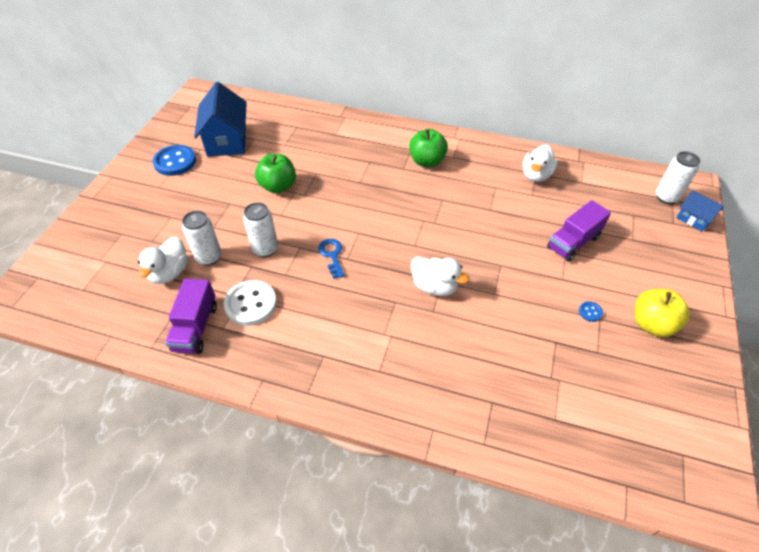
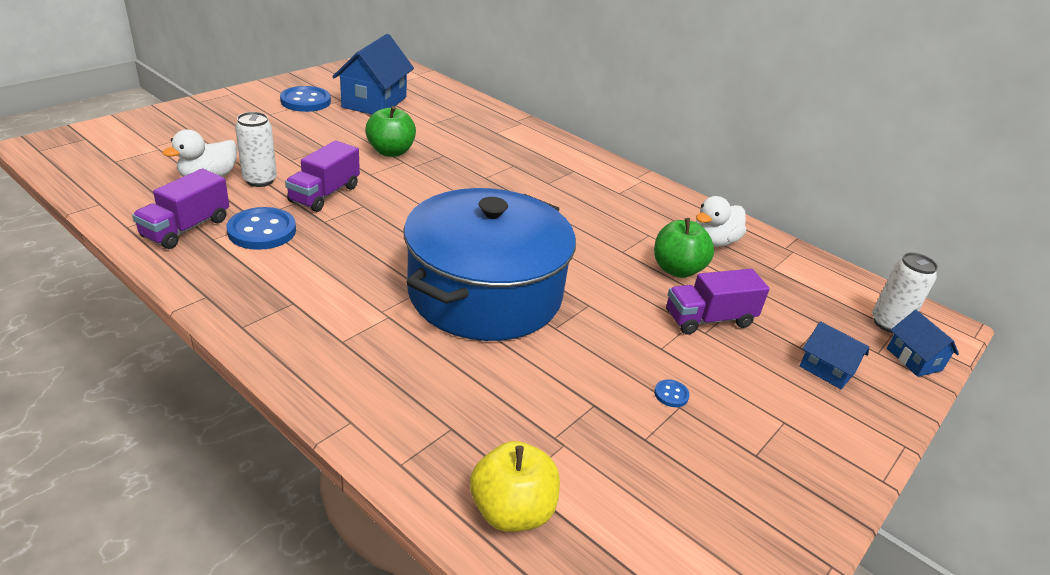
camera: 20 degrees right, 15 degrees down
white button [224,280,277,326] -> blue button [226,207,296,250]
white can [243,202,278,257] -> purple truck [285,140,360,212]
blue key [318,239,344,279] -> none
green apple [409,129,448,167] -> green apple moved to [654,218,714,278]
white duck [411,256,469,296] -> blue pot [404,188,576,341]
yellow apple [635,289,690,337] -> yellow apple moved to [470,441,560,532]
none -> blue house [800,321,869,389]

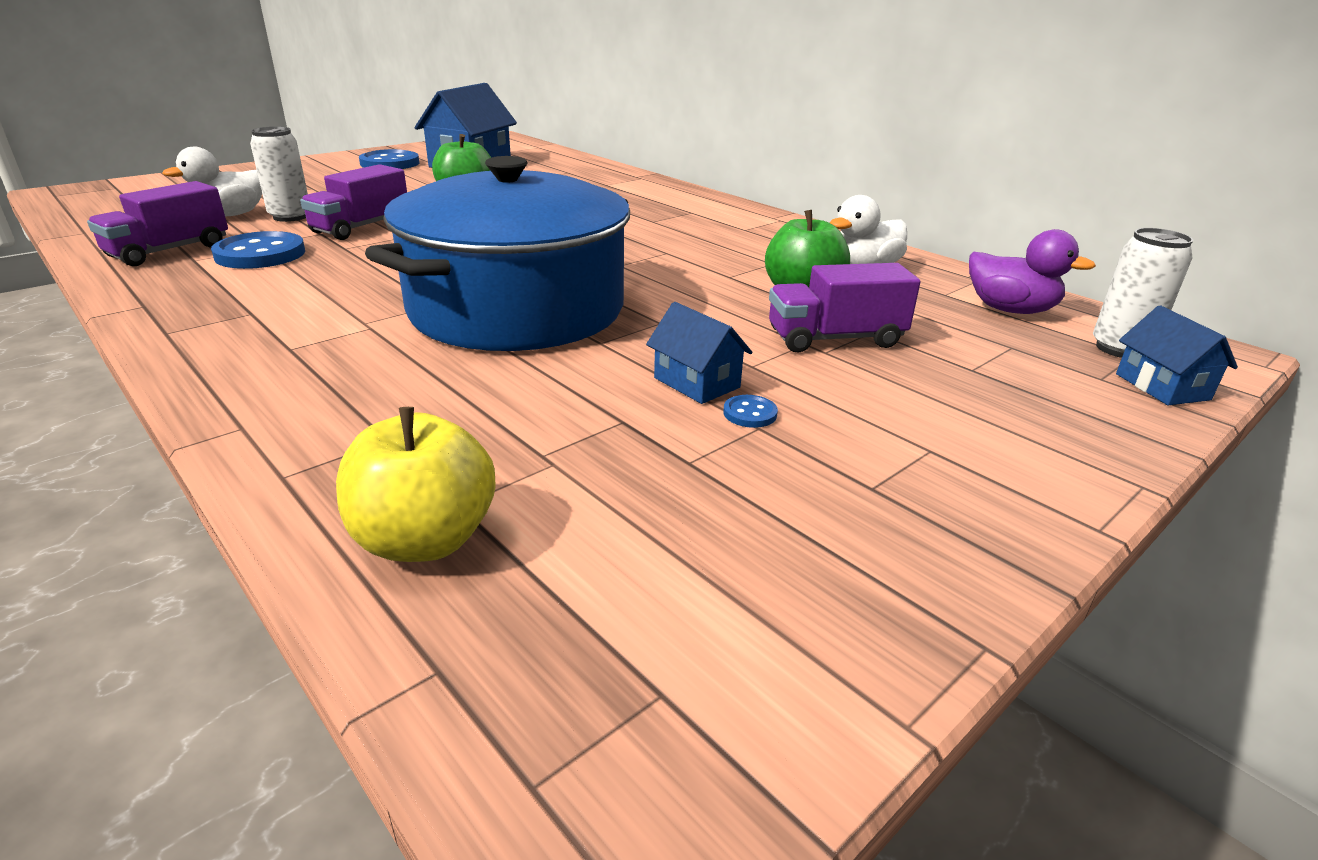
camera: 10 degrees right, 5 degrees down
blue house [800,321,869,389] -> blue house moved to [646,302,752,404]
none -> purple duck [969,229,1096,314]

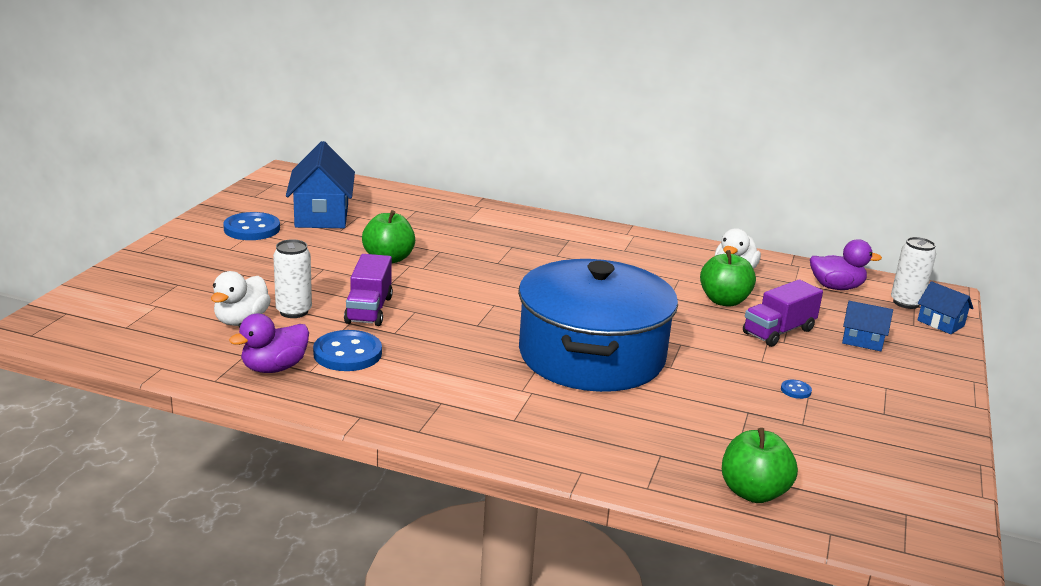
camera: 30 degrees left, 5 degrees down
purple truck [87,181,228,266] -> purple duck [229,314,309,373]
yellow apple [336,407,496,562] -> green apple [722,428,798,503]
blue house [646,302,752,404] -> blue house moved to [842,301,893,351]

